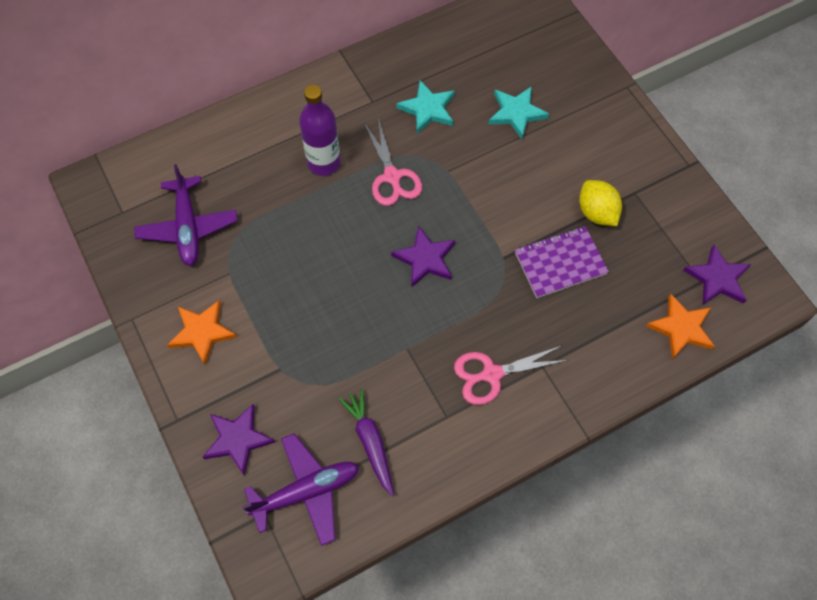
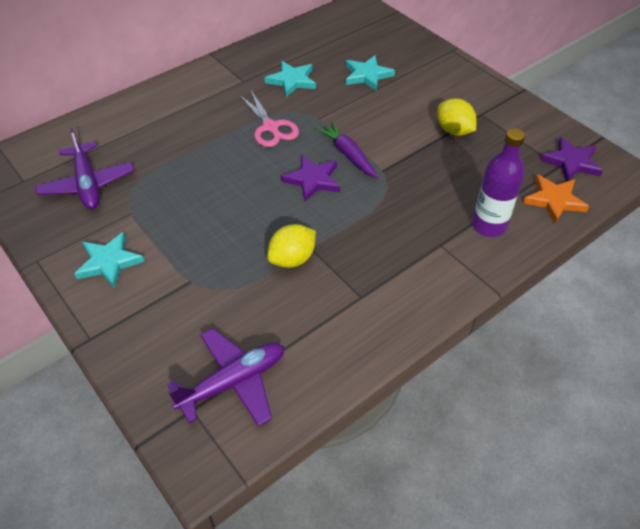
camera: 10 degrees left, 15 degrees down
orange star [167,300,237,365] -> turquoise star [74,232,145,289]
purple star [203,404,275,476] -> none
purple bottle [299,85,341,176] -> purple bottle moved to [472,128,525,237]
purple carrot [338,388,394,497] -> purple carrot moved to [316,122,378,178]
pink scissors [454,345,568,405] -> none
purple notebook [515,226,609,298] -> none
none -> yellow lemon [267,224,316,268]

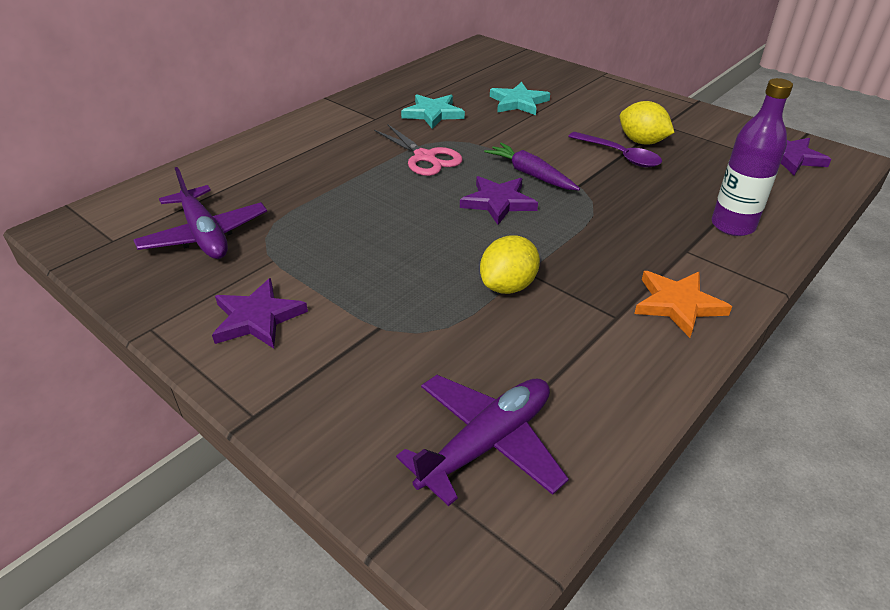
camera: 10 degrees left, 10 degrees down
turquoise star [74,232,145,289] -> purple star [212,278,308,348]
orange star [523,174,589,223] -> orange star moved to [634,271,732,338]
none -> purple spoon [568,132,662,167]

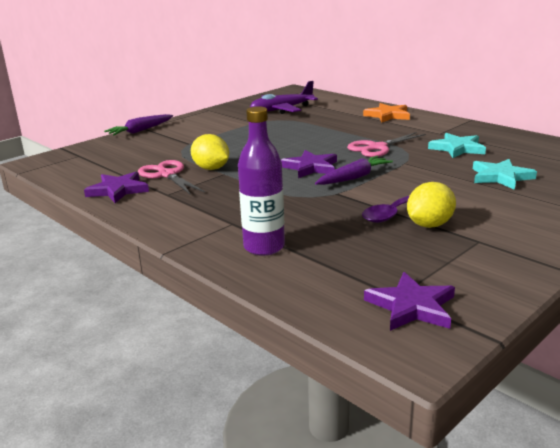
camera: 95 degrees right, 15 degrees down
purple star [212,278,308,348] -> purple star moved to [84,172,149,203]
purple plane [396,375,569,506] -> none
orange star [634,271,732,338] -> orange star moved to [363,103,410,123]
none -> purple carrot [104,114,173,135]
none -> pink scissors [138,160,205,195]

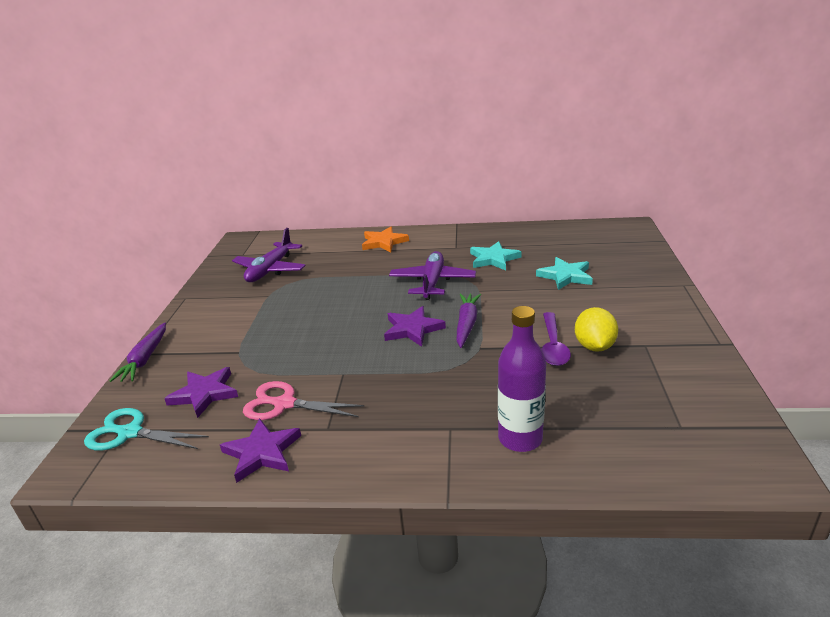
camera: 40 degrees left, 5 degrees up
yellow lemon [191,134,229,170] -> none
pink scissors [347,132,426,157] -> purple plane [389,251,476,300]
purple star [364,272,455,331] -> purple star moved to [164,367,238,418]
none -> turquoise scissors [84,408,209,451]

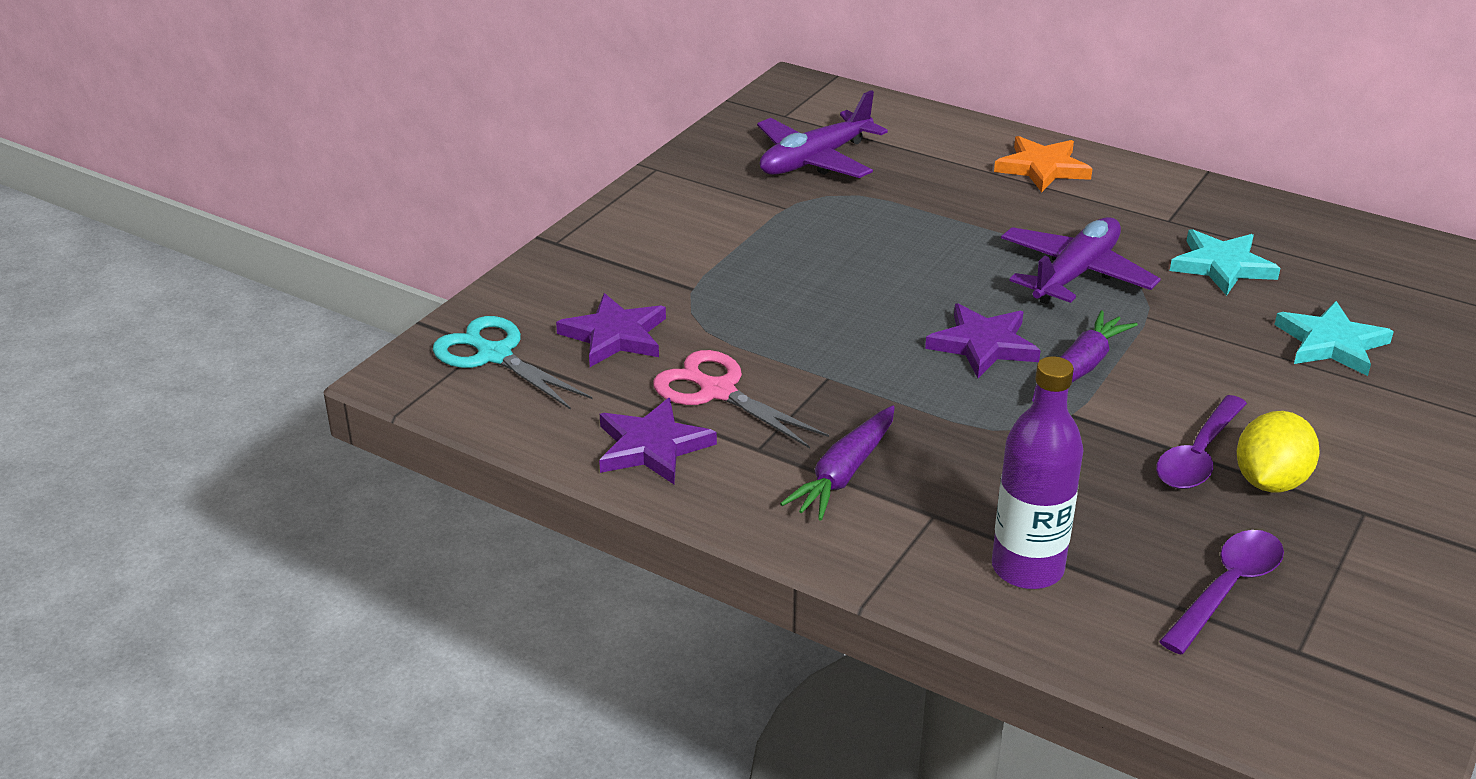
camera: 25 degrees right, 5 degrees up
purple carrot [109,322,166,382] -> purple carrot moved to [780,405,895,520]
none -> purple spoon [1159,530,1284,655]

